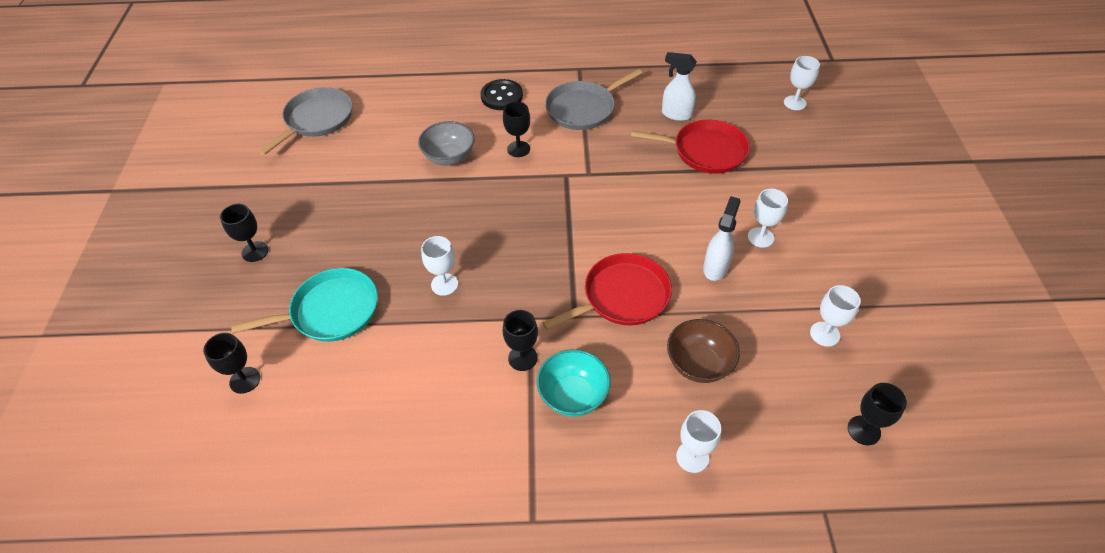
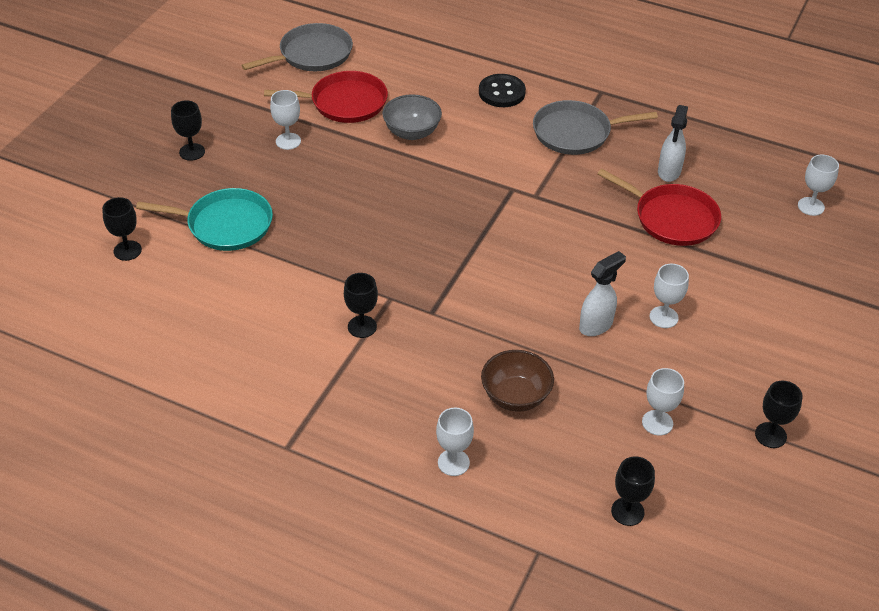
camera: 25 degrees right, 5 degrees down
white goblet [421,236,458,296] -> white goblet moved to [270,90,301,150]
black goblet [503,102,530,157] -> black goblet moved to [755,381,803,448]
turquoise bowl [537,349,611,417] -> none
red pan [543,253,672,330] -> red pan moved to [264,71,388,123]
white spray bottle [662,52,697,121] -> white spray bottle turned 120 degrees counterclockwise [658,105,688,182]

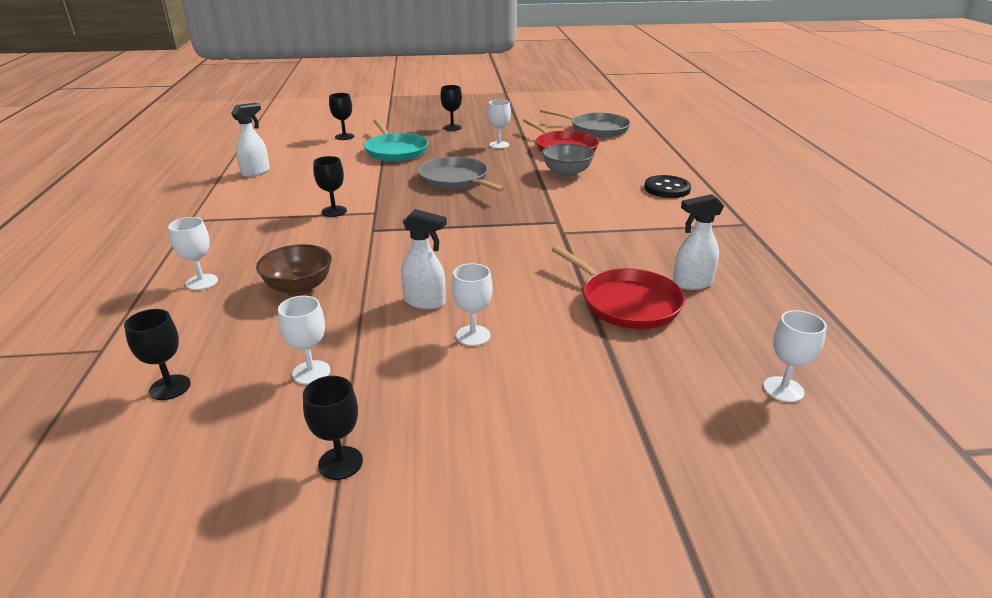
camera: 60 degrees right, 15 degrees down
grey pan [533,100,658,155] -> grey pan moved to [418,157,505,192]
red pan [598,169,721,246] -> red pan turned 45 degrees counterclockwise [552,246,685,329]
none -> white spray bottle [231,103,270,177]

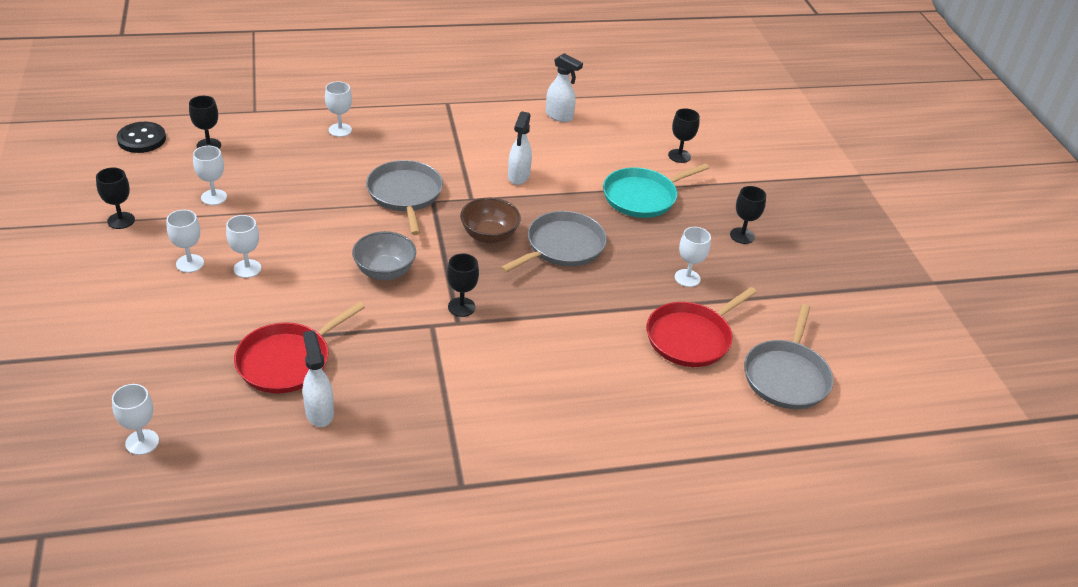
camera: 80 degrees right, 10 degrees up
brown bowl [256,244,332,296] -> brown bowl moved to [460,198,521,244]
black goblet [313,156,347,217] -> black goblet moved to [447,253,479,317]
white spray bottle [401,209,447,309] -> white spray bottle moved to [508,111,532,185]
grey bowl [542,144,594,178] -> grey bowl moved to [352,231,416,280]
black button [644,175,691,198] -> black button moved to [117,122,166,153]
none -> white goblet [167,210,204,273]
none -> grey pan [366,160,443,235]

